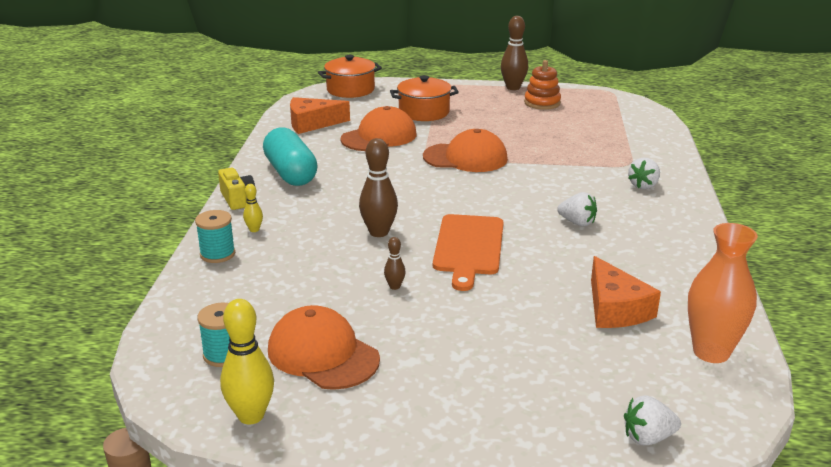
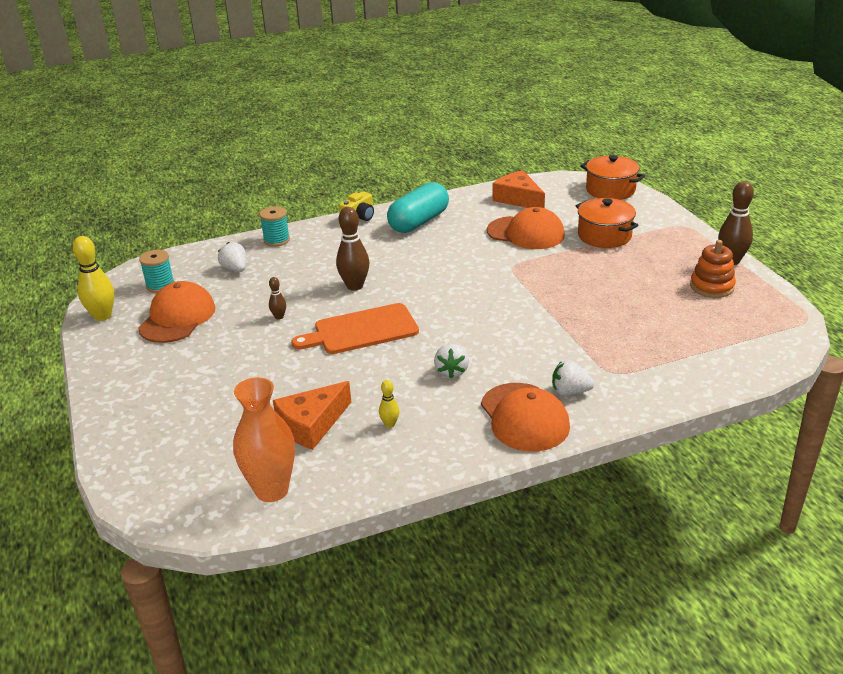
camera: 65 degrees right, 5 degrees up
yellow bowling pin [243,184,263,232] -> yellow bowling pin moved to [379,380,399,428]
orange cap [423,129,508,172] -> orange cap moved to [481,383,570,452]
white strawberry [624,395,681,445] -> white strawberry moved to [218,242,246,272]

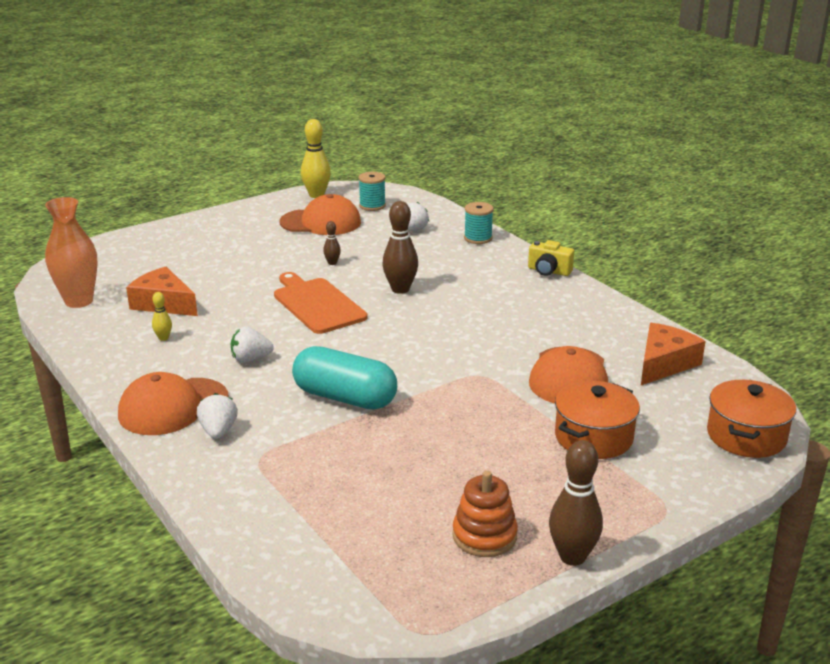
camera: 75 degrees right, 5 degrees down
turquoise capsule [387,182,449,233] -> turquoise capsule moved to [292,346,397,410]

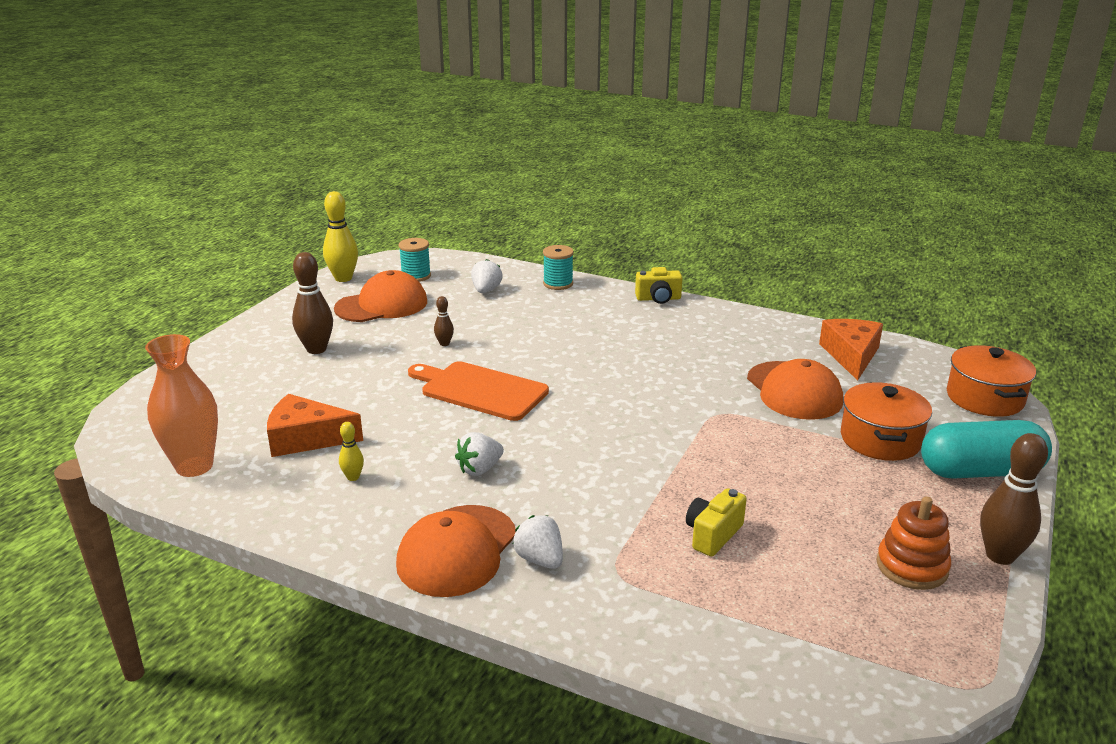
camera: 30 degrees left, 0 degrees up
turquoise capsule [292,346,397,410] -> turquoise capsule moved to [921,420,1052,479]
brown bowling pin [382,201,418,294] -> brown bowling pin moved to [292,252,333,354]
none -> yellow camera [686,488,747,557]

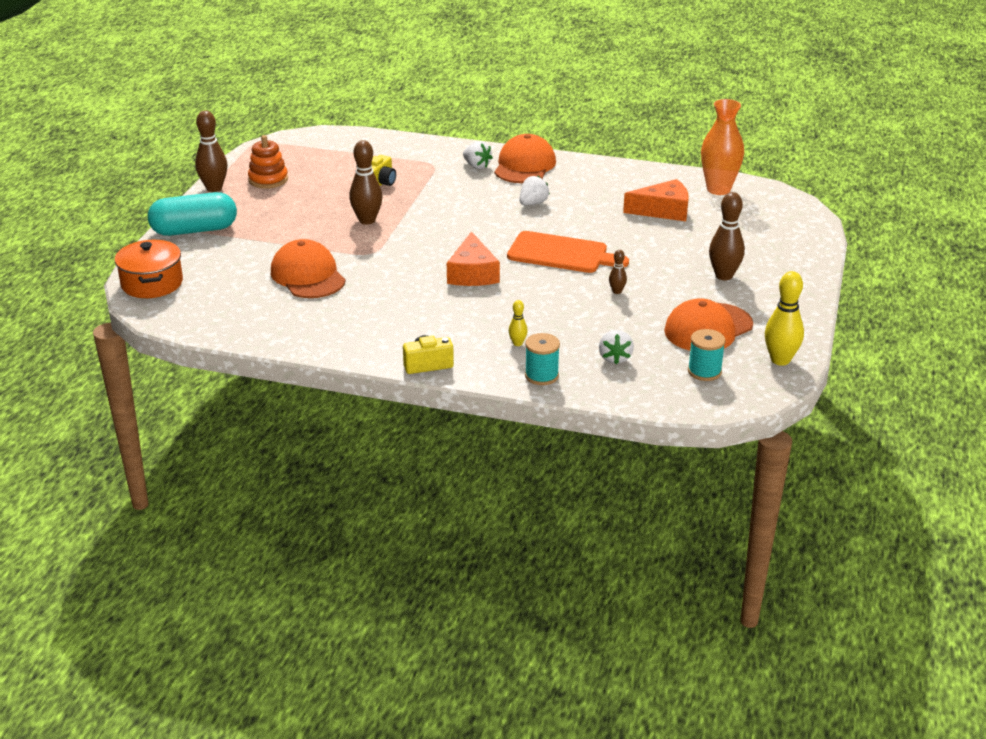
camera: 170 degrees right, 5 degrees up
yellow bowling pin [339,422,364,481] -> yellow bowling pin moved to [509,300,528,346]
orange cheese [819,319,883,380] -> orange cheese moved to [447,231,500,286]
orange pot [841,382,932,461] -> none
none -> brown bowling pin [349,140,382,225]

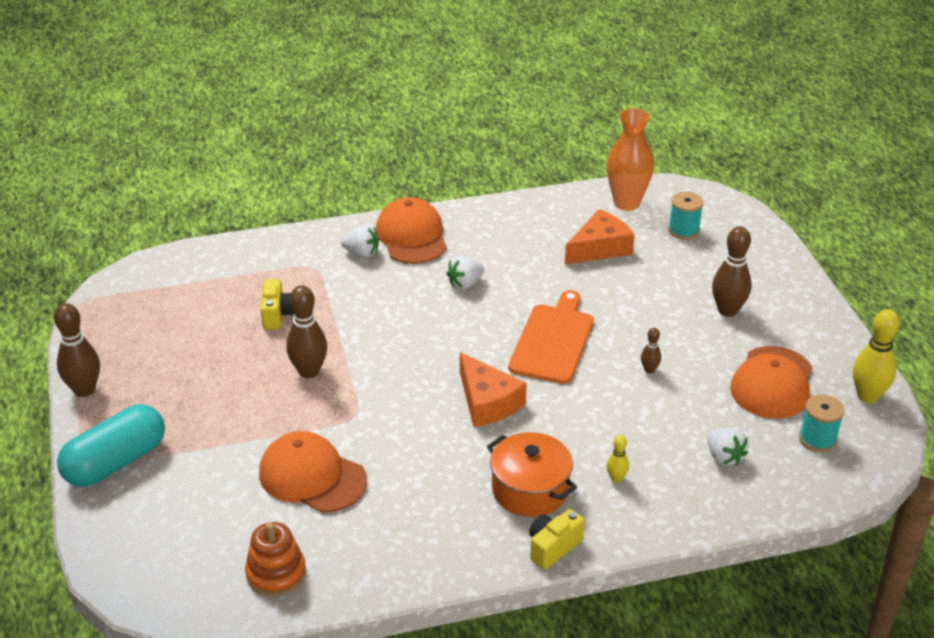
camera: 30 degrees left, 5 degrees up
orange pot [115,240,183,298] -> orange pot moved to [487,432,577,517]
orange stacking toy [248,135,288,189] -> orange stacking toy moved to [245,522,306,597]
orange cutting board [507,231,629,273] -> orange cutting board turned 60 degrees counterclockwise [508,290,594,384]
white strawberry [520,176,550,205] -> white strawberry turned 135 degrees counterclockwise [446,256,484,290]
turquoise spool [525,333,560,385] -> turquoise spool moved to [668,192,703,240]

